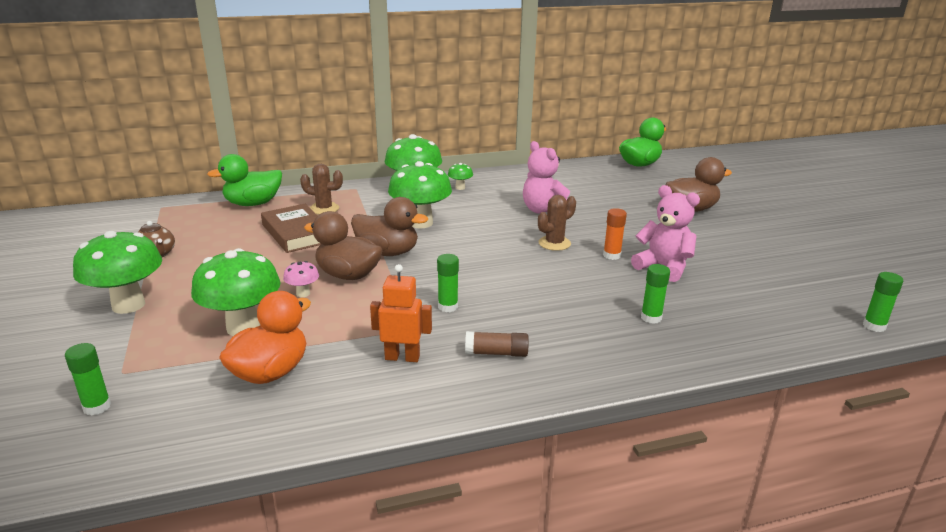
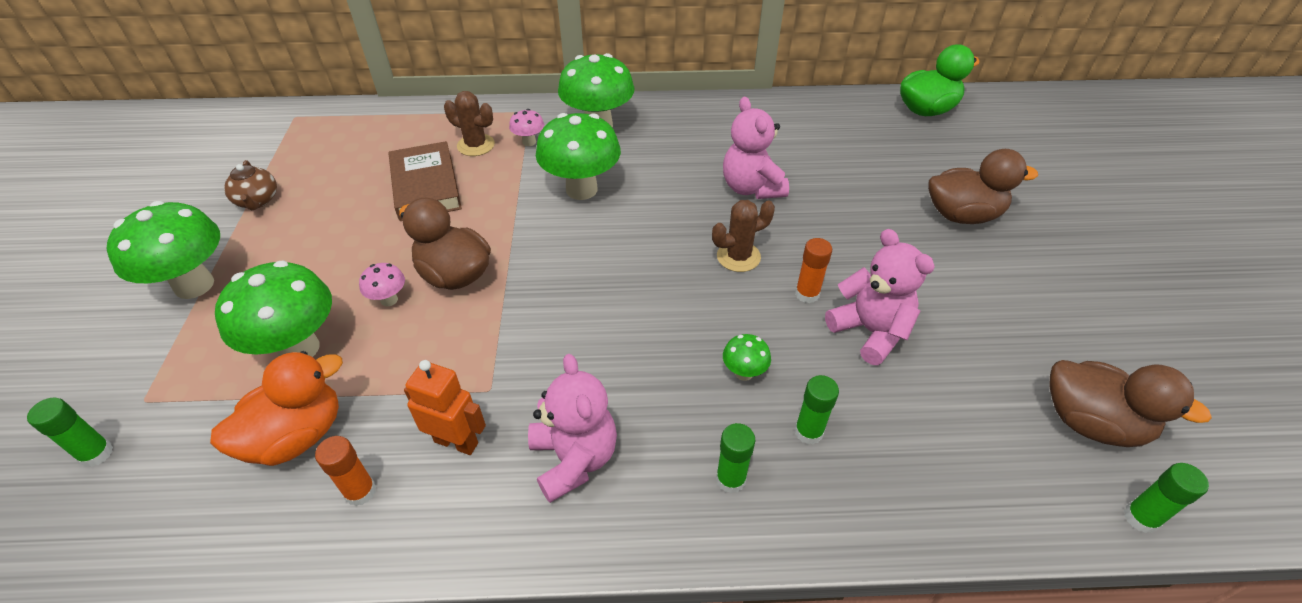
camera: 15 degrees right, 20 degrees up
green duck [207,154,282,206] -> none
brown duck [351,197,428,256] -> brown duck moved to [1049,360,1212,447]
green glue stick [437,254,459,312] -> green glue stick moved to [716,423,755,494]
green mushroom [448,163,473,190] -> green mushroom moved to [723,334,771,381]
brown glue stick [465,331,529,357] -> pink teddy bear [528,354,617,503]
none -> orange glue stick [315,436,376,506]
none -> pink mushroom [509,109,544,146]

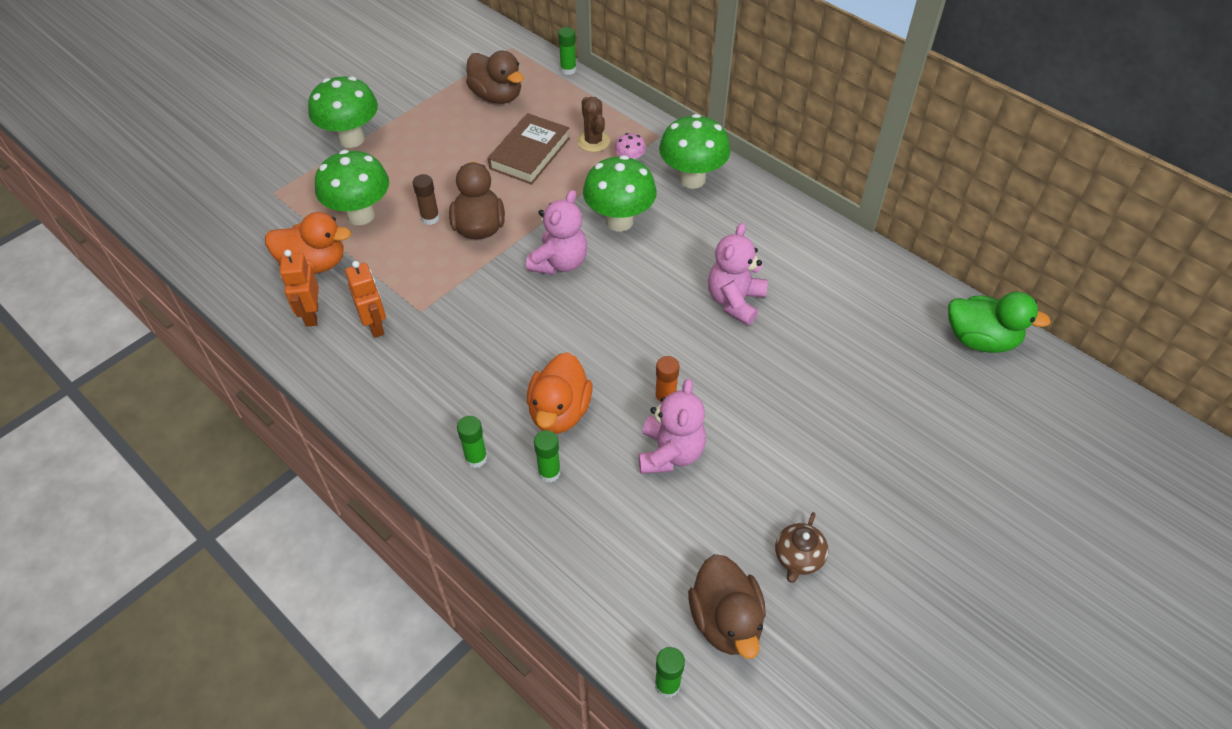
camera: 45 degrees right, 5 degrees up
green glue stick [27,398,113,467] -> green glue stick moved to [558,27,576,75]
brown teapot [224,160,277,210] -> brown teapot moved to [775,512,829,583]
orange glue stick [315,436,376,506] -> orange robot [280,250,319,327]
pink mushroom [359,263,405,306] -> brown glue stick [413,174,440,225]
pink teddy bear [528,354,617,503] -> pink teddy bear moved to [526,190,587,275]
brown cactus [712,200,775,272] -> none
green mushroom [723,334,771,381] -> orange duck [527,352,593,434]
brown duck [928,149,1038,224] -> brown duck moved to [466,51,524,104]

